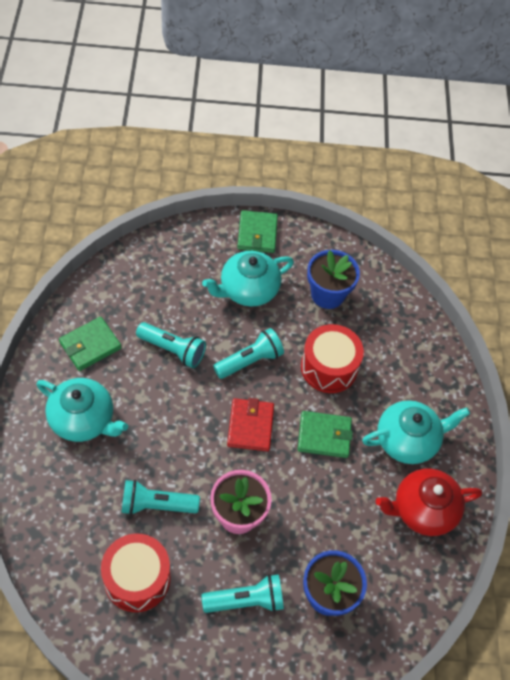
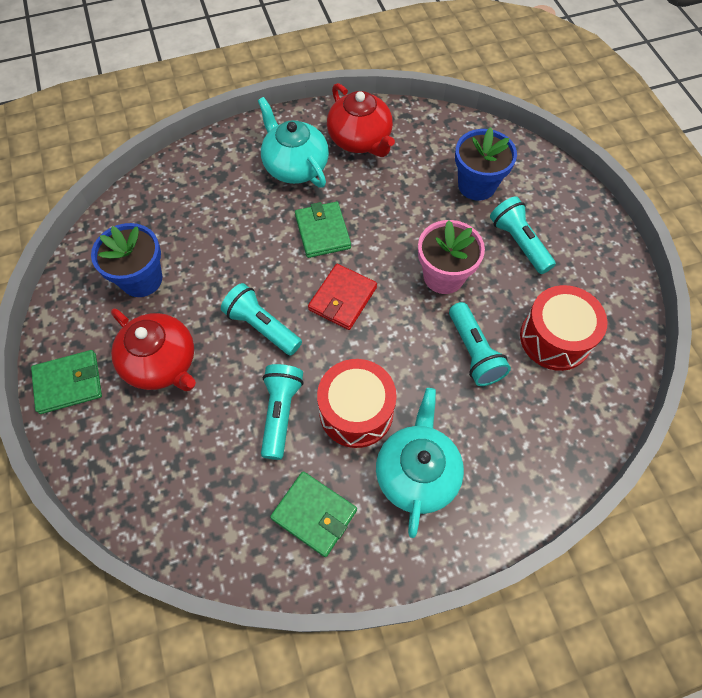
camera: 105 degrees left, 5 degrees up
turquoise teapot [202,251,294,307] -> red teapot [111,309,196,391]
red wallet [227,398,274,452] -> red wallet turned 45 degrees counterclockwise [308,264,377,330]
red drum [301,324,364,393] -> red drum moved to [317,359,397,448]

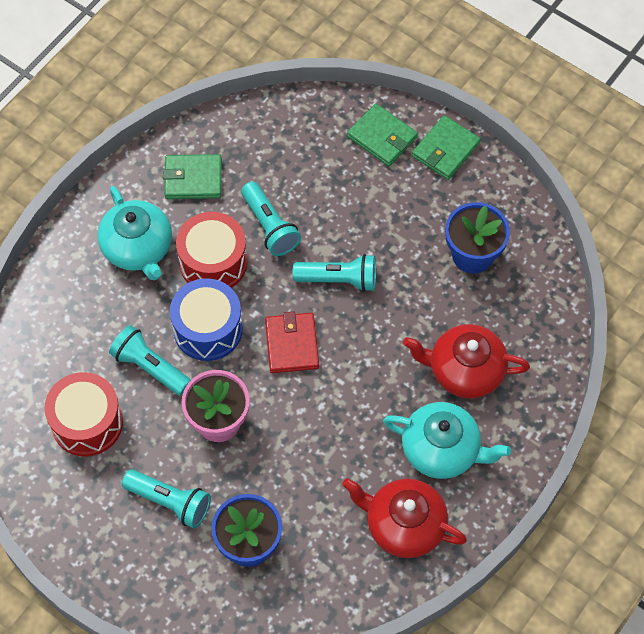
camera: 145 degrees right, 0 degrees up
red teapot [111,309,196,391] -> red teapot moved to [403,324,530,398]
green wallet [295,202,351,258] -> green wallet moved to [347,103,418,166]
none -> blue drum [170,278,243,361]

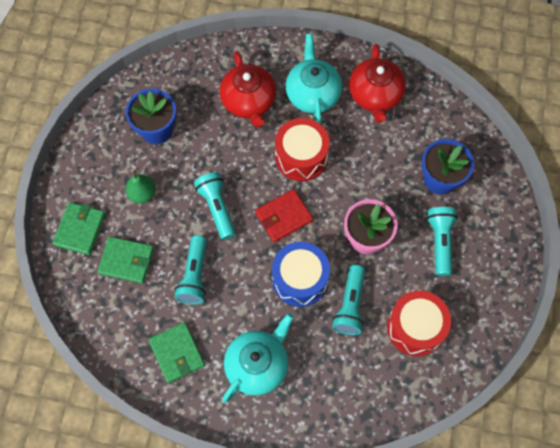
camera: 115 degrees left, 5 degrees up
red drum [176,212,247,288] -> red drum moved to [275,118,330,181]
turquoise flashlight [241,182,301,256] -> turquoise flashlight turned 150 degrees clockwise [174,235,207,304]
green wallet [412,115,481,180] -> green wallet moved to [97,236,154,284]
none -> green pear [125,170,156,204]

